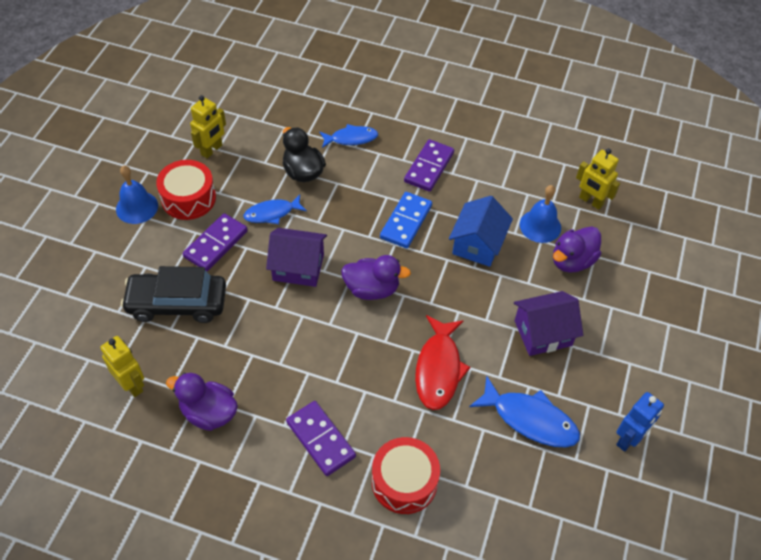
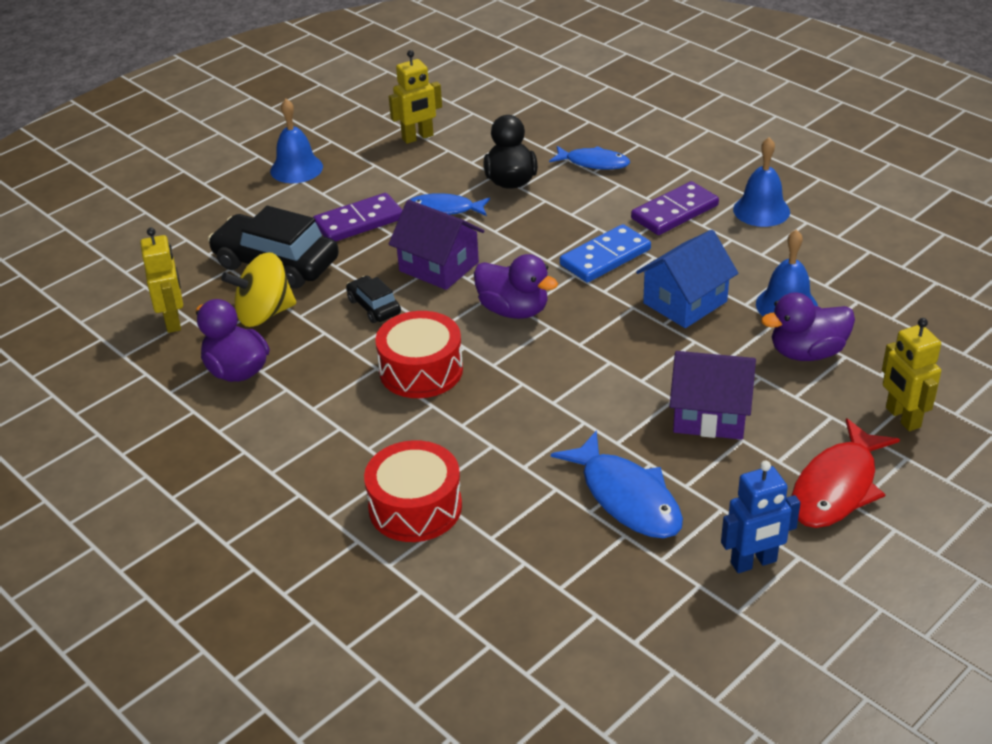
camera: 30 degrees right, 15 degrees down
red drum [156,160,216,220] -> red drum moved to [375,311,463,398]
purple domino [286,401,356,476] -> none
red fish [415,315,470,410] -> red fish moved to [791,418,900,528]
yellow robot [576,148,620,210] -> yellow robot moved to [882,318,941,431]
none -> yellow spinning top [221,253,296,327]
none -> black car [346,276,401,323]
none -> blue bell [733,137,790,227]

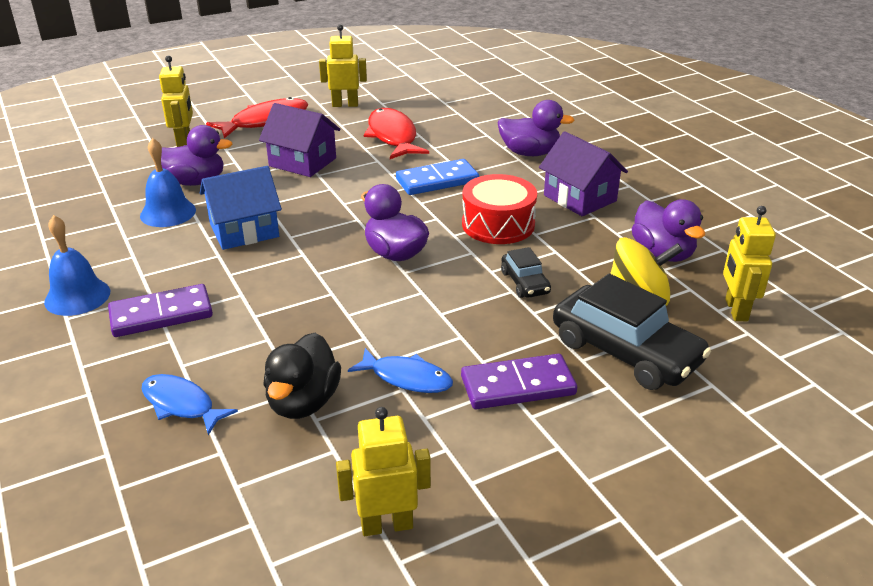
camera: 165 degrees left, 5 degrees down
blue bell [270,99,323,183] -> none
red drum [364,440,462,542] -> purple duck [498,100,574,156]
purple house [389,200,484,290] -> purple house moved to [539,131,628,216]
blue fish [551,430,683,538] -> red fish [364,108,429,159]
blue domino [560,224,651,283] -> blue domino moved to [396,159,479,195]
blue robot [721,461,800,573] -> yellow robot [319,24,367,107]

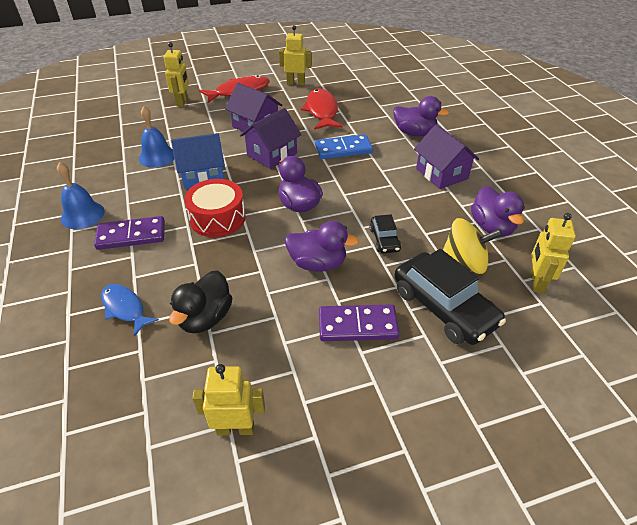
camera: 10 degrees right, 10 degrees up
purple duck [161,125,232,186] -> purple duck moved to [285,221,359,272]
blue fish [348,348,453,393] -> none
red drum [462,174,537,244] -> red drum moved to [184,179,246,237]
none -> purple house [240,108,302,169]

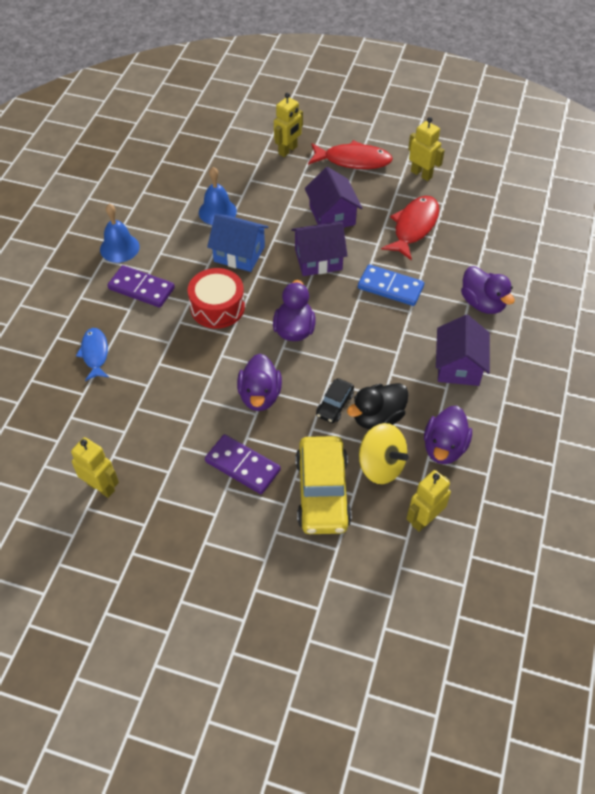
camera: 35 degrees right, 10 degrees up
black duck [169,271,232,333] -> black duck moved to [347,383,409,429]
purple duck [285,221,359,272] -> purple duck turned 45 degrees clockwise [237,354,282,411]
black car [394,249,506,345] -> yellow car [295,436,352,534]

